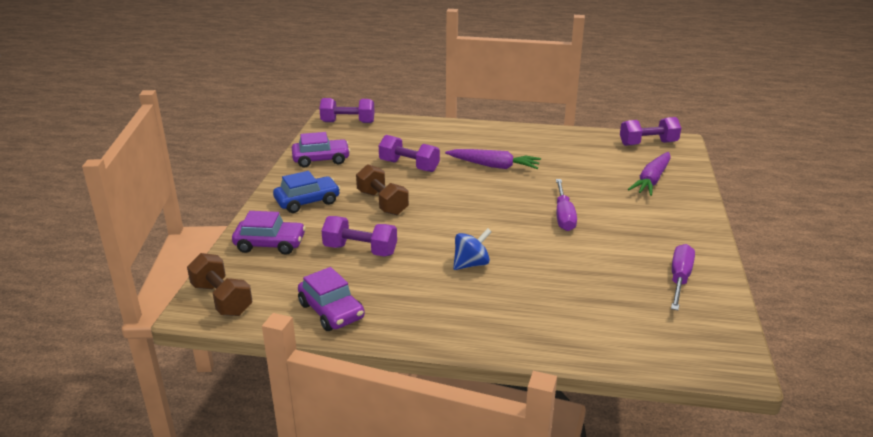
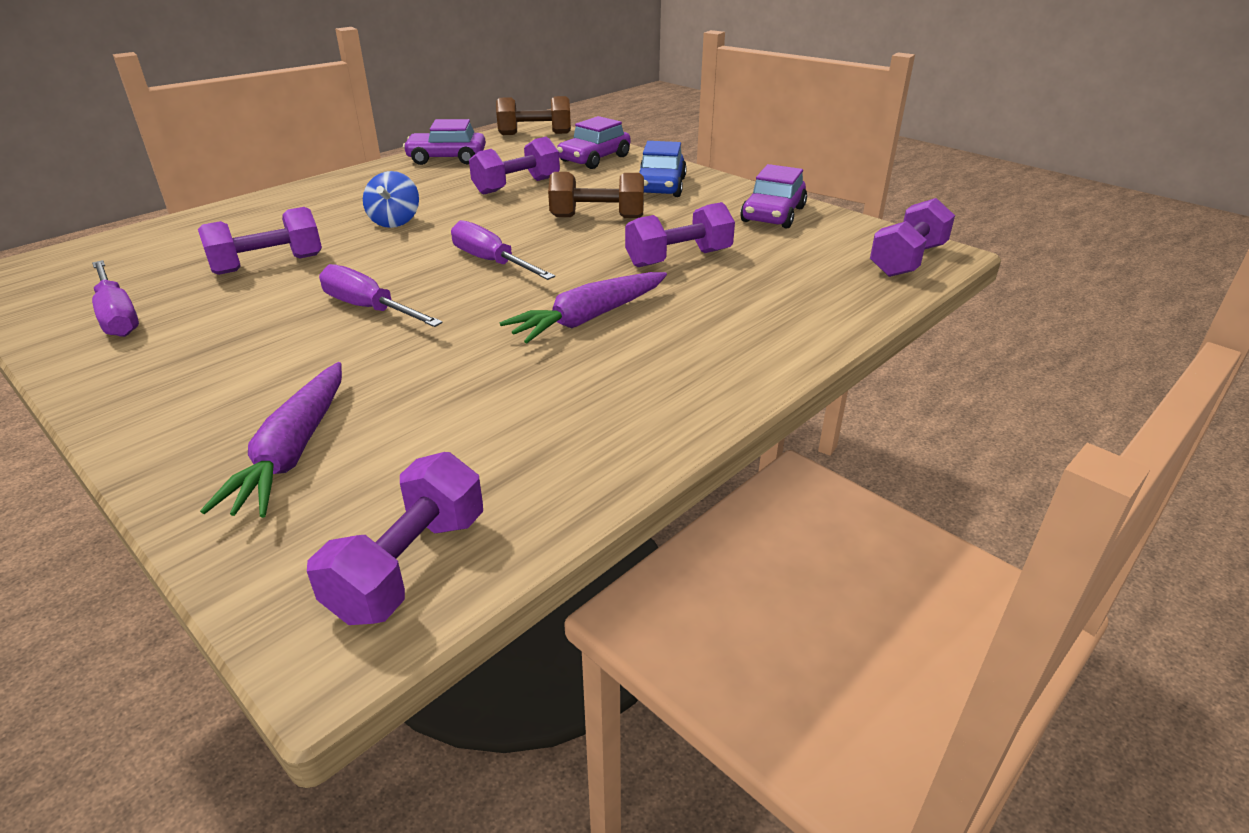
camera: 125 degrees right, 5 degrees up
purple carrot [628,152,671,196] -> purple carrot turned 150 degrees counterclockwise [200,362,342,518]
none -> purple dumbbell [198,207,322,275]
none -> purple screwdriver [451,220,555,280]

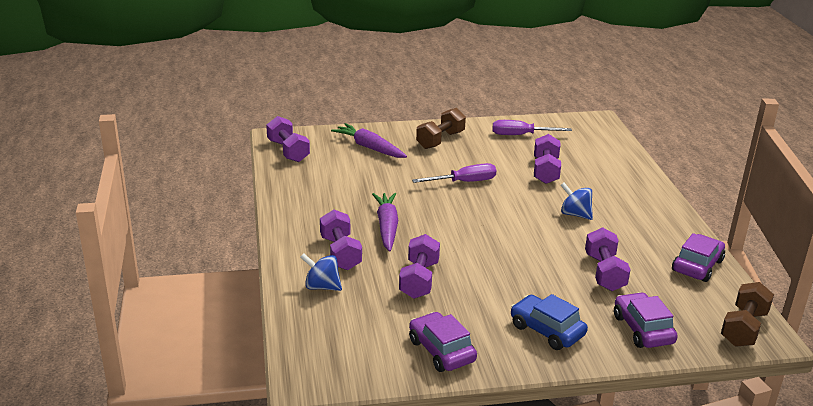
camera: 125 degrees right, 5 degrees down
purple screwdriver [451,220,555,280] -> none
brown dumbbell [548,172,644,218] -> brown dumbbell moved to [416,108,466,149]
purple dumbbell [870,198,955,277] -> purple dumbbell moved to [320,210,362,270]
none -> blue spinning top [300,253,342,291]

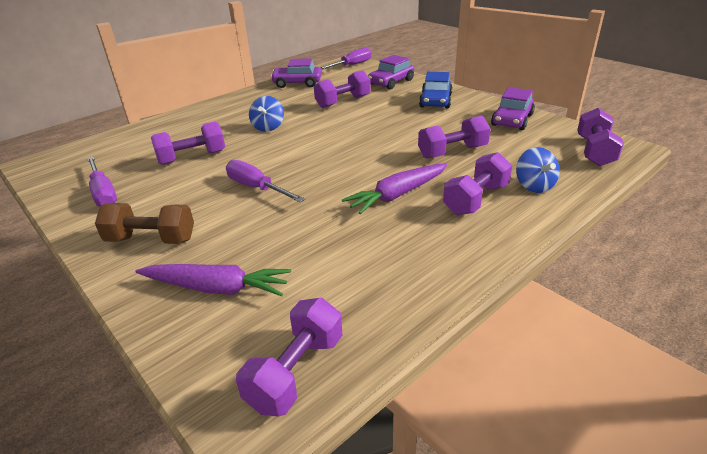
camera: 120 degrees left, 5 degrees up
purple carrot [331,123,407,158] -> purple carrot turned 90 degrees counterclockwise [135,264,291,296]
brown dumbbell [721,282,774,347] -> purple screwdriver [320,47,372,70]
none -> purple dumbbell [577,108,624,166]

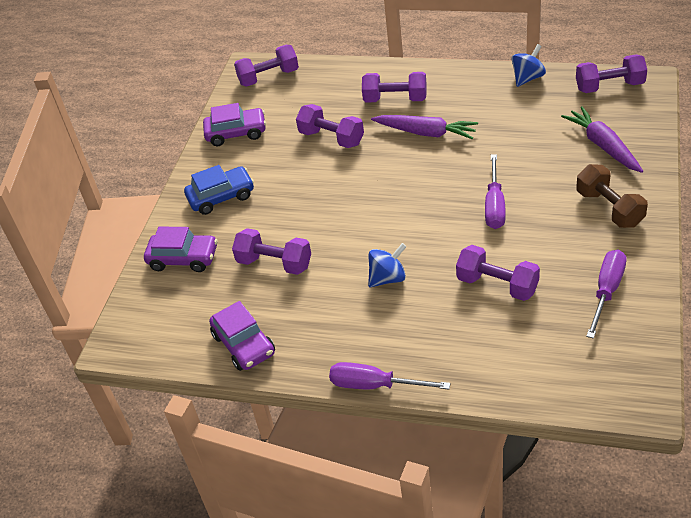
camera: 120 degrees left, 10 degrees up
purple screwdriver [320,47,372,70] -> purple screwdriver moved to [329,362,450,389]
blue spinning top [516,147,560,193] -> blue spinning top moved to [512,44,546,87]

